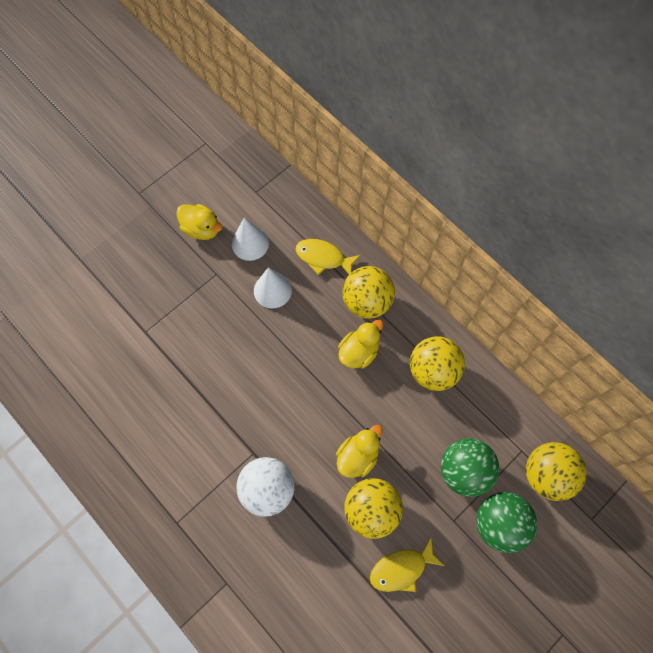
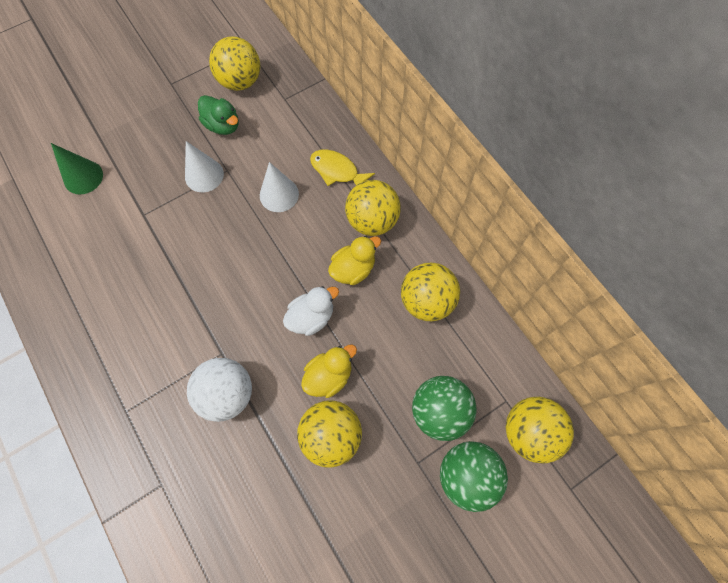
camera: 10 degrees right, 0 degrees up
yellow duck [176,204,223,240] -> green duck [198,95,239,135]
white cone [232,217,269,261] -> white cone moved to [185,141,224,192]
yellow fish [370,537,444,592] -> none
none -> green cone [51,143,103,195]
none -> yellow ball [209,36,260,91]
none -> white duck [283,286,339,336]

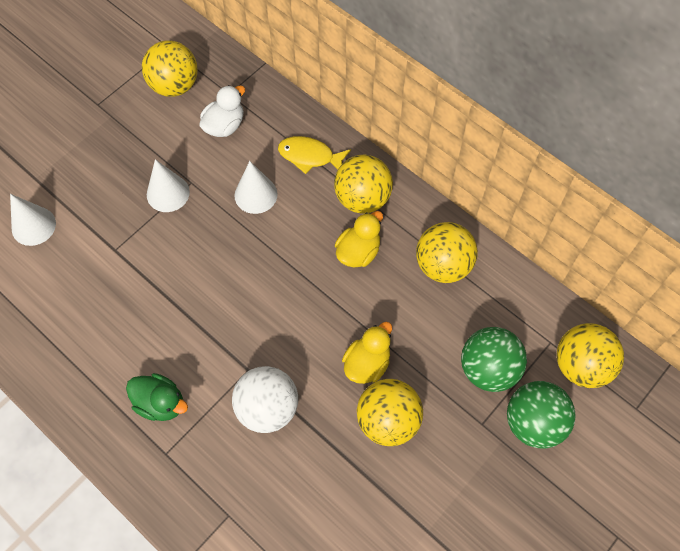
camera: 15 degrees left, 5 degrees down
green cone [51,143,103,195] -> white cone [10,194,56,246]
green duck [198,95,239,135] -> green duck moved to [126,373,188,421]
white duck [283,286,339,336] -> white duck moved to [200,85,245,137]

